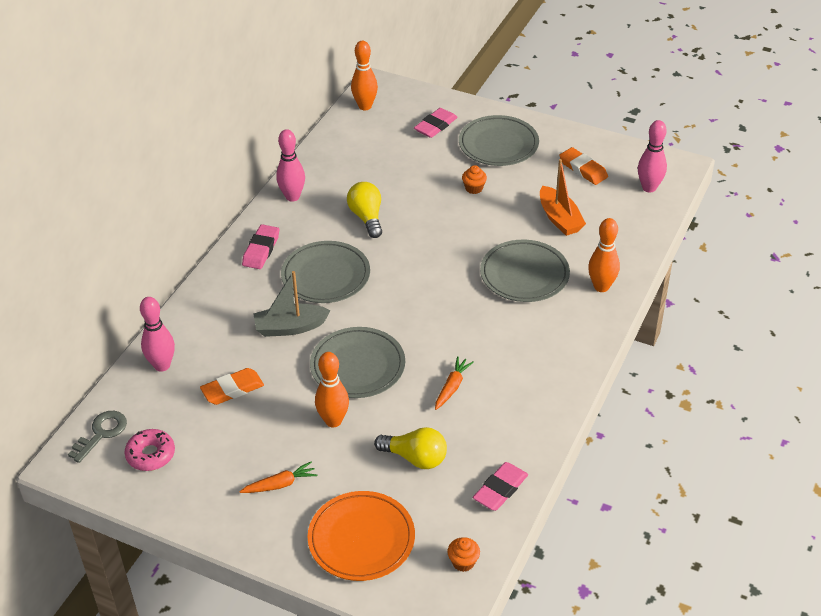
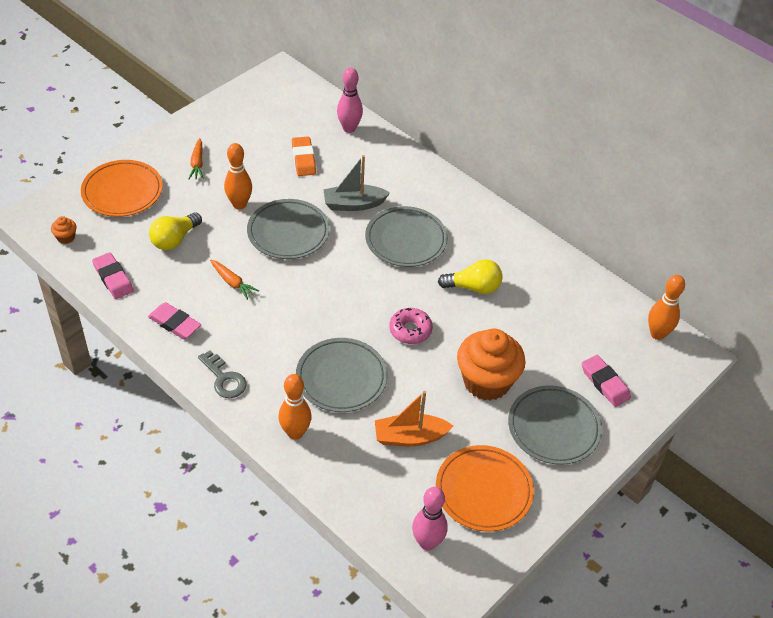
camera: 105 degrees right, 5 degrees up
grey key [68,411,127,463] -> grey key moved to [198,350,247,398]
pink donut [124,429,175,471] -> pink donut moved to [390,308,433,344]
pink eraser [242,224,279,269] -> pink eraser moved to [148,302,201,339]
grey boat [253,271,331,337] -> grey boat turned 105 degrees counterclockwise [324,155,390,211]
pink bowling pin [276,129,305,202] -> none
orange cupcake [462,165,487,194] -> orange cupcake [457,329,526,401], size x2.47
orange eraser [559,147,608,185] -> orange plate [436,445,534,532]

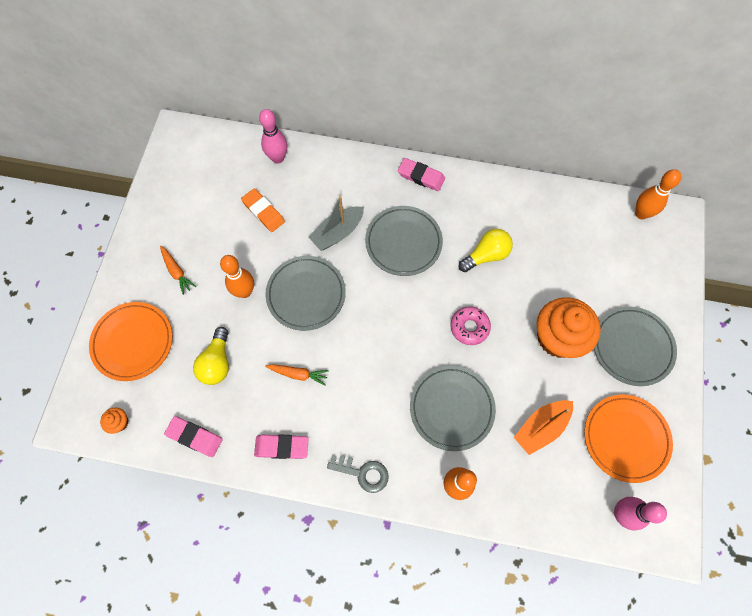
camera: 30 degrees left, 20 degrees up
pink eraser [582,355,631,407] -> pink eraser moved to [398,158,445,191]

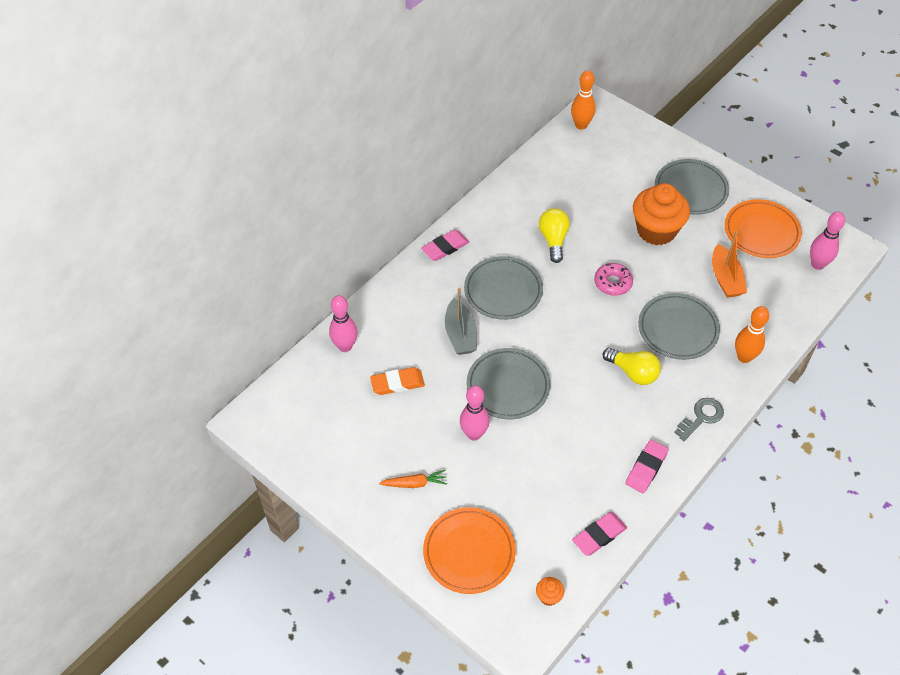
camera: 60 degrees left, 15 degrees down
yellow light bulb [193,327,229,385] -> yellow light bulb moved to [603,348,661,385]
orange bowling pin [220,255,254,298] -> pink bowling pin [460,385,490,441]
orange carrot [265,364,329,386] -> none

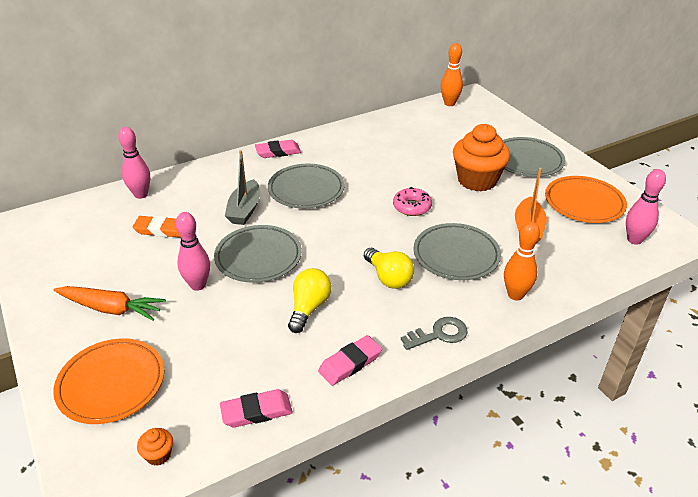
camera: 20 degrees right, 15 degrees down
orange carrot [379,470,447,488] -> orange carrot [54,286,166,321], size x1.63
yellow light bulb [539,208,570,263] -> yellow light bulb moved to [288,268,331,333]

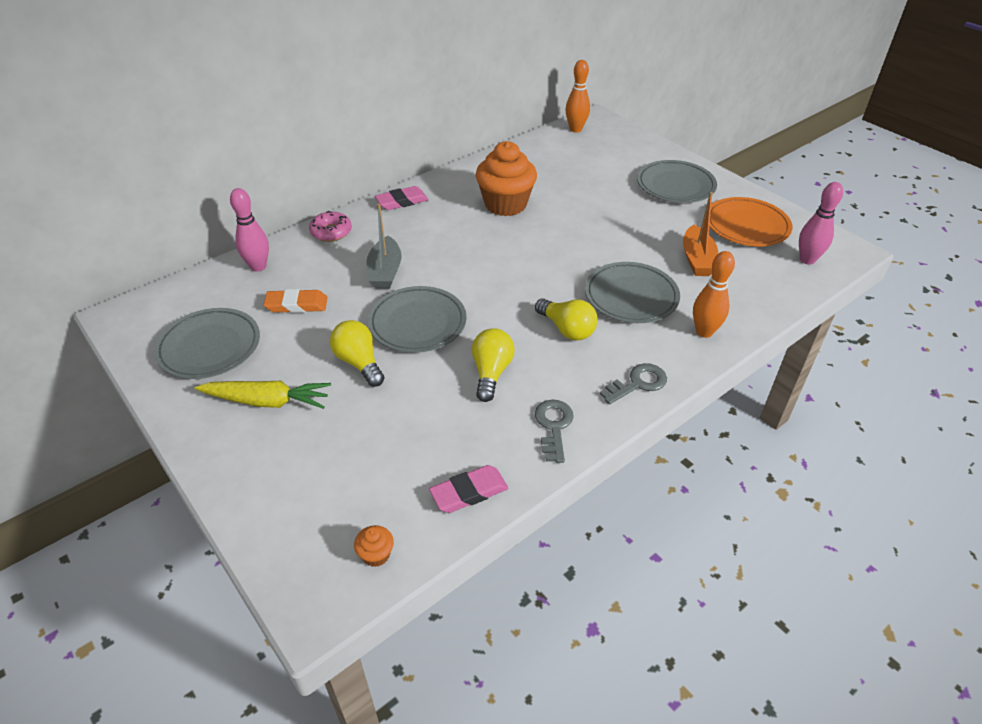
camera: 10 degrees left, 5 degrees up
orange plate [53,338,164,424] -> none
orange carrot [54,286,166,321] -> yellow carrot [195,381,331,409]
pink bowling pin [176,212,210,291] -> yellow light bulb [330,320,384,387]
grey plate [268,164,345,208] -> grey plate moved to [154,308,260,379]
pink eraser [318,335,382,386] -> grey key [535,400,574,463]
pink donut [393,187,432,216] -> pink donut moved to [309,211,352,242]
orange cupcake [453,124,510,192] -> orange cupcake moved to [476,141,537,216]

